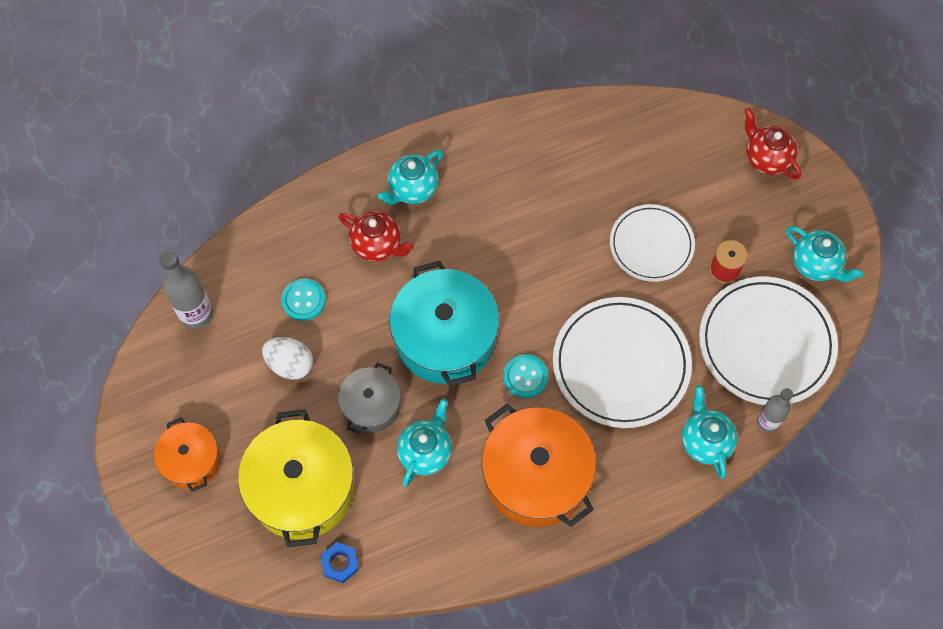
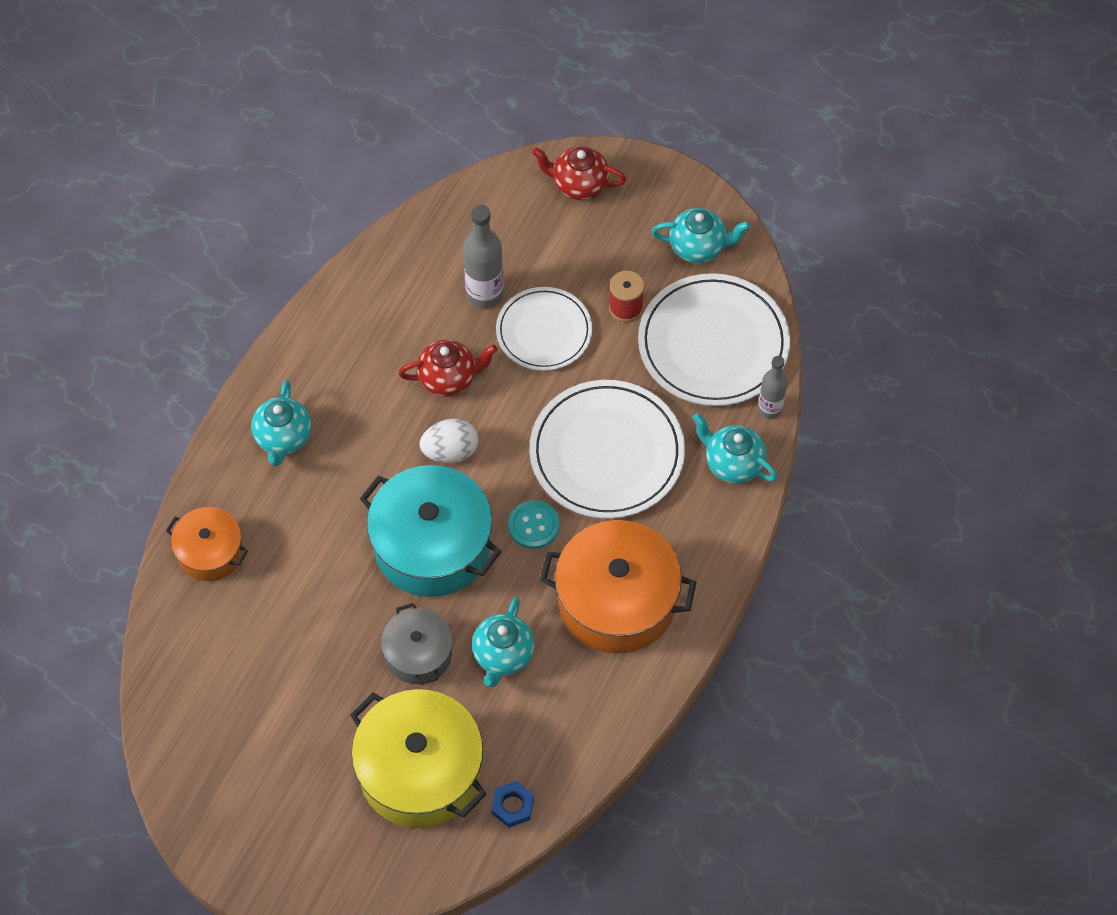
camera: 40 degrees left, 5 degrees down
orange pot [154,417,221,492] -> orange pot moved to [166,507,248,581]
grey bottle [159,250,213,329] -> grey bottle moved to [463,205,504,308]
white egg [262,337,313,380] -> white egg moved to [420,418,479,463]
turquoise button [281,279,326,321] -> none
red teapot [339,211,414,262] -> red teapot moved to [398,340,497,397]
turquoise teapot [397,399,452,487] -> turquoise teapot turned 150 degrees counterclockwise [472,597,535,687]

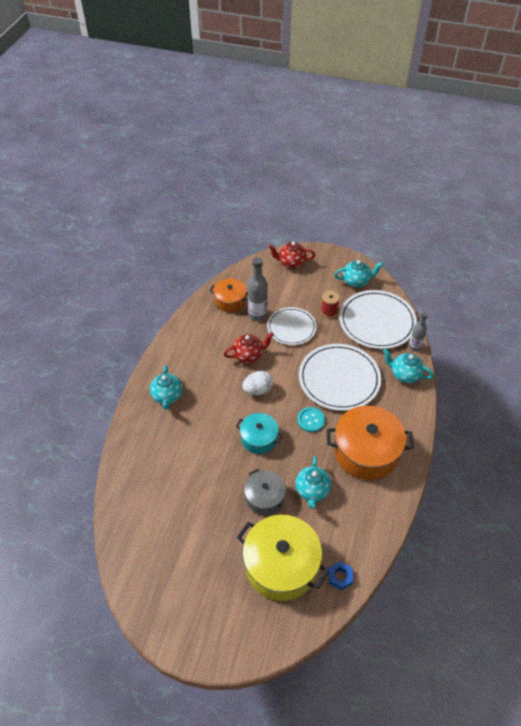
camera: 10 degrees left, 10 degrees down
orange pot [166,507,248,581] -> orange pot moved to [210,279,248,312]
turquoise pot [360,465,501,597] -> turquoise pot [236,413,283,454], size x0.57

